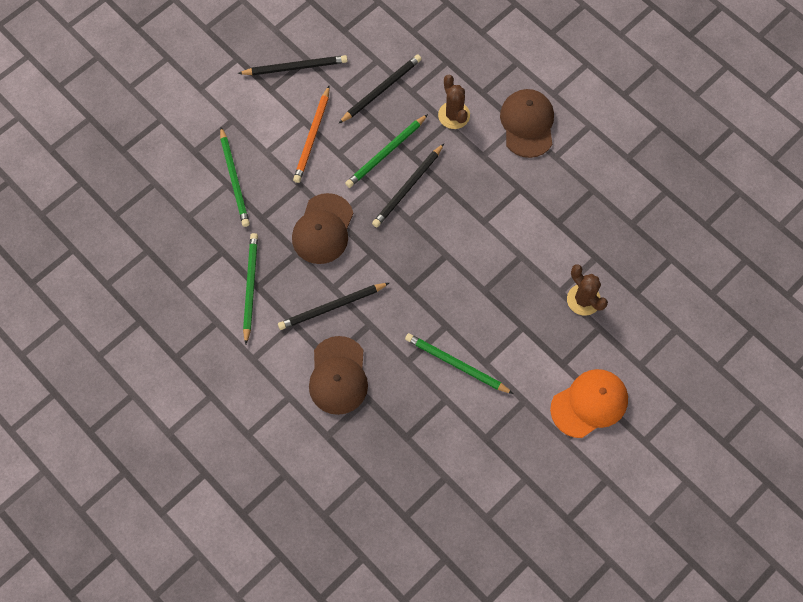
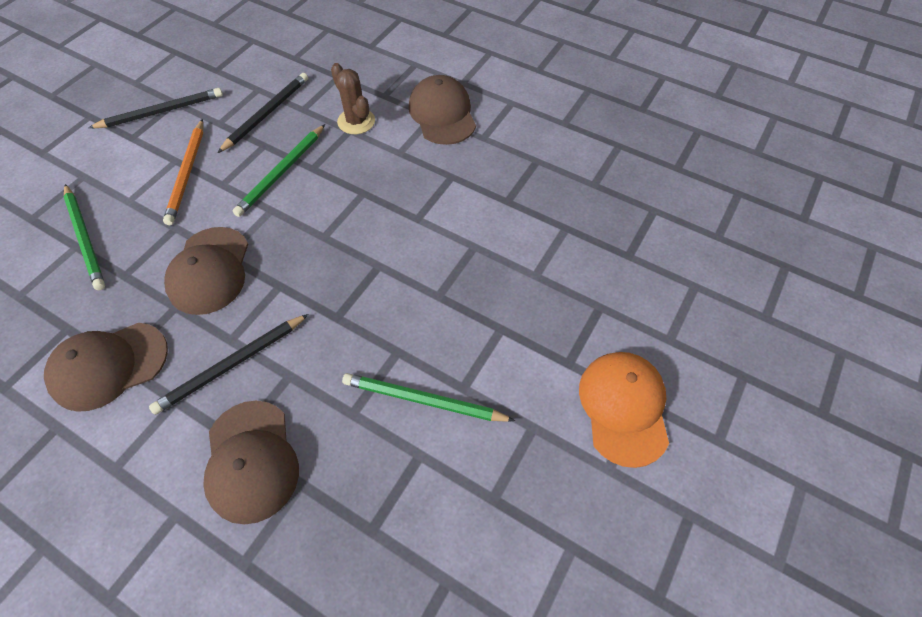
camera: 15 degrees left, 10 degrees down
green pencil [243,233,258,344] -> brown cap [44,323,168,412]
black pencil [372,144,444,227] -> none
orange cap [550,369,628,438] -> orange cap turned 45 degrees counterclockwise [579,352,669,468]
brown cactus [567,264,608,316] -> none

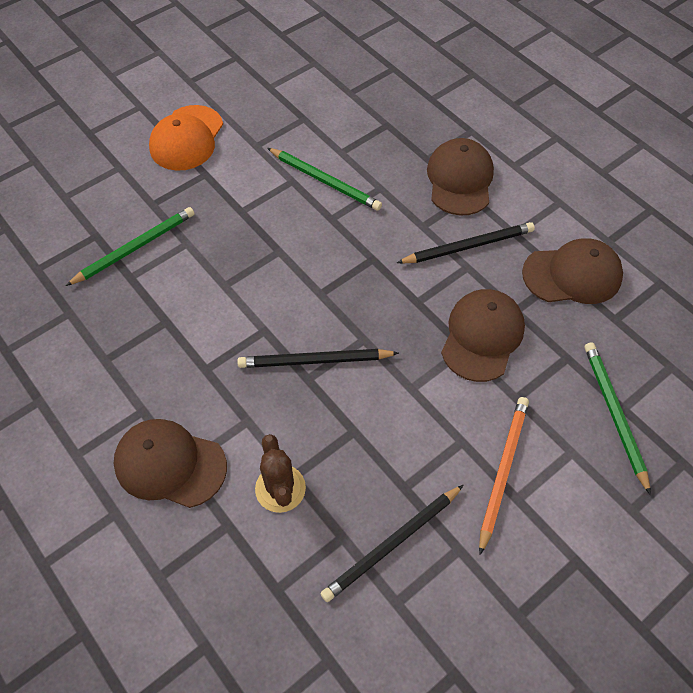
camera: 160 degrees left, 0 degrees up
black pencil [88,88,223,128] -> black pencil moved to [237,349,399,368]
green pencil [233,124,325,217] -> green pencil moved to [66,207,195,286]
brown cap [409,75,476,145] -> brown cap turned 105 degrees clockwise [114,419,227,508]

